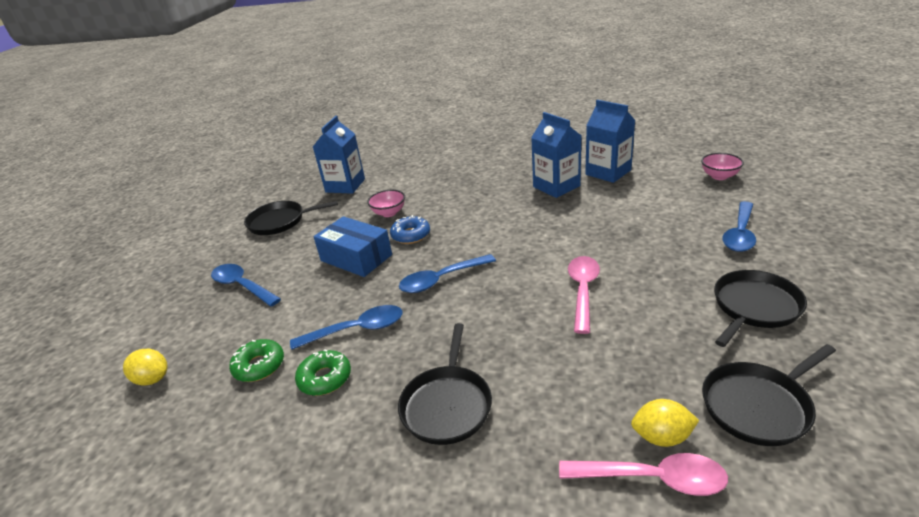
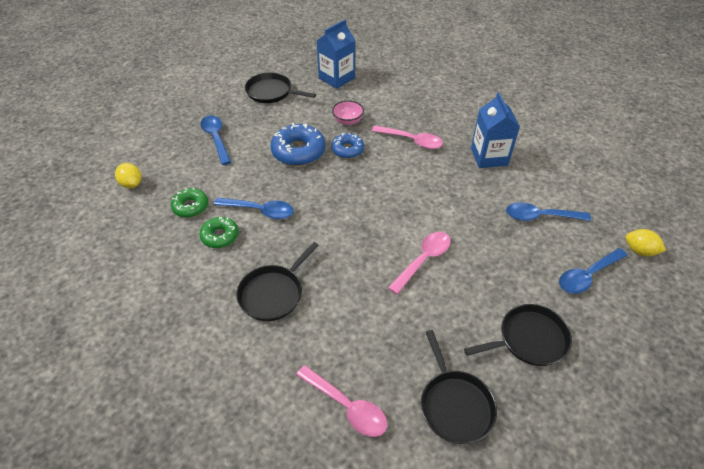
camera: 25 degrees right, 15 degrees up
blue box [314,216,392,277] -> blue donut [270,123,326,166]
blue spoon [399,254,496,293] -> blue spoon moved to [506,202,591,221]
blue carton [585,100,635,183] -> none
yellow lemon [631,399,699,447] -> yellow lemon moved to [626,229,666,256]
pink bowl [701,153,744,180] -> none
black pan [702,344,836,446] -> black pan turned 105 degrees counterclockwise [421,330,497,444]
none -> pink spoon [372,125,443,149]

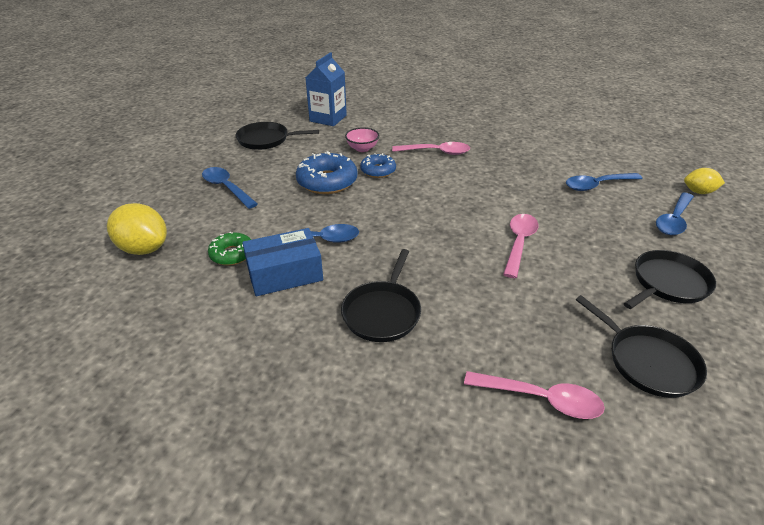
camera: 20 degrees left, 10 degrees down
yellow lemon [115,163,142,188] -> yellow lemon [107,203,167,255], size x1.65
green donut [200,217,238,248] -> blue box [242,228,323,296]
blue carton [471,92,520,168] -> none

